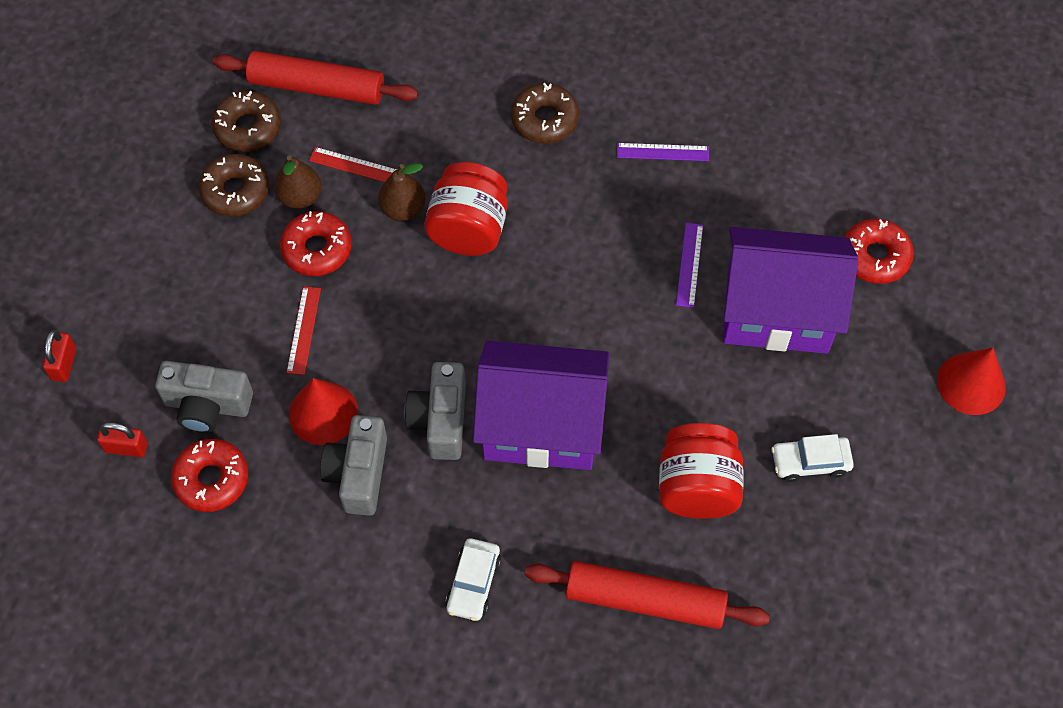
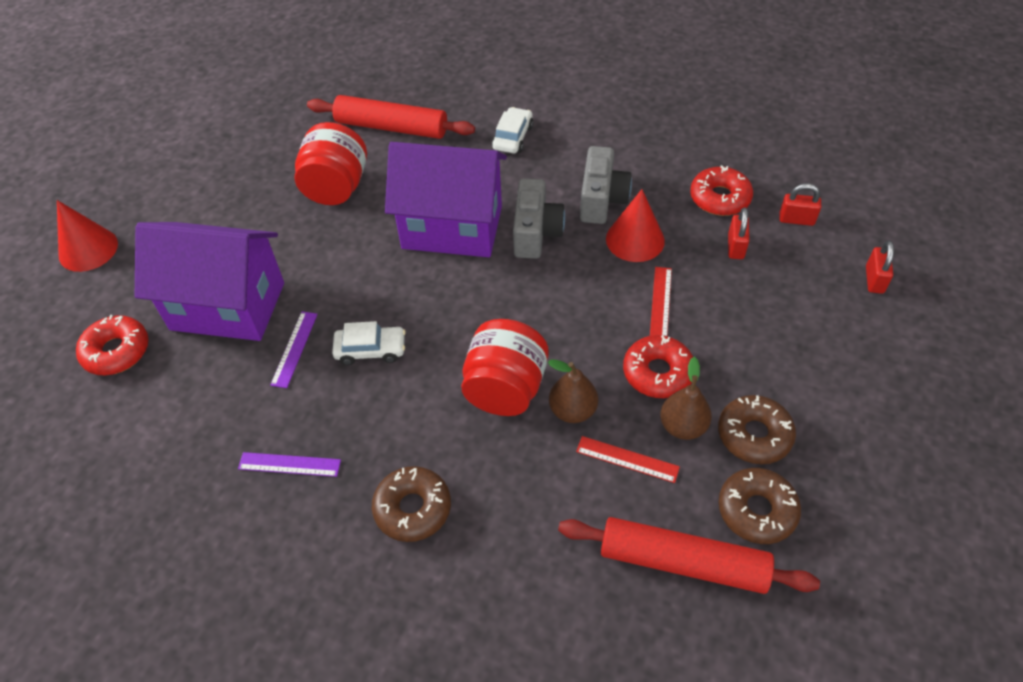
camera: 175 degrees left, 10 degrees down
grey camera [155,361,253,433] -> red padlock [728,208,749,259]
white car [771,434,854,482] -> white car moved to [332,321,406,365]

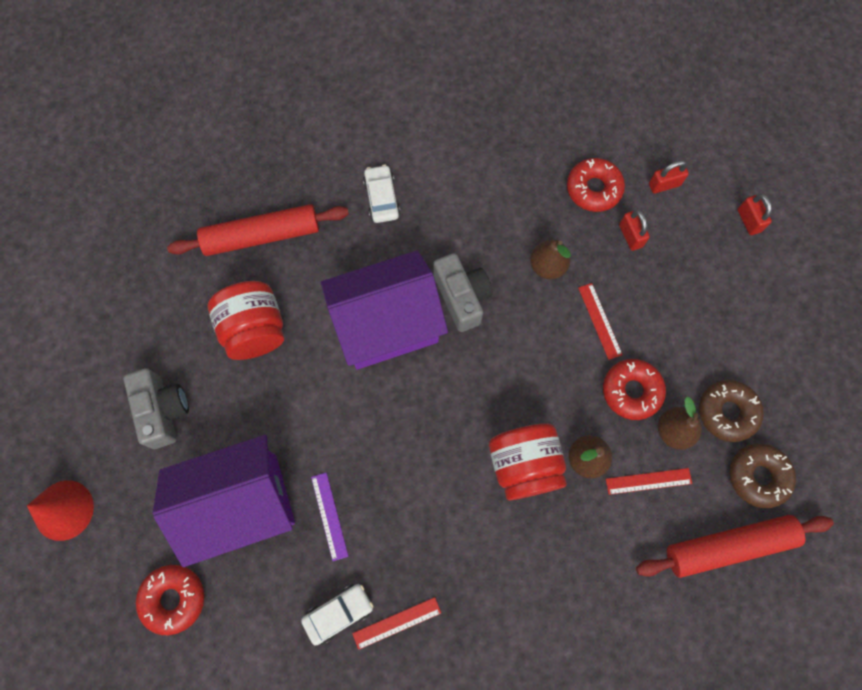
camera: 30 degrees left, 20 degrees up
purple ruler [238,452,341,477] -> red ruler [352,597,441,650]
white car [332,321,406,365] -> white car moved to [301,584,373,646]
brown donut [372,466,451,542] -> none
grey camera [580,146,632,224] -> grey camera moved to [123,368,189,449]
red cone [606,189,665,262] -> brown pear [530,240,571,279]

